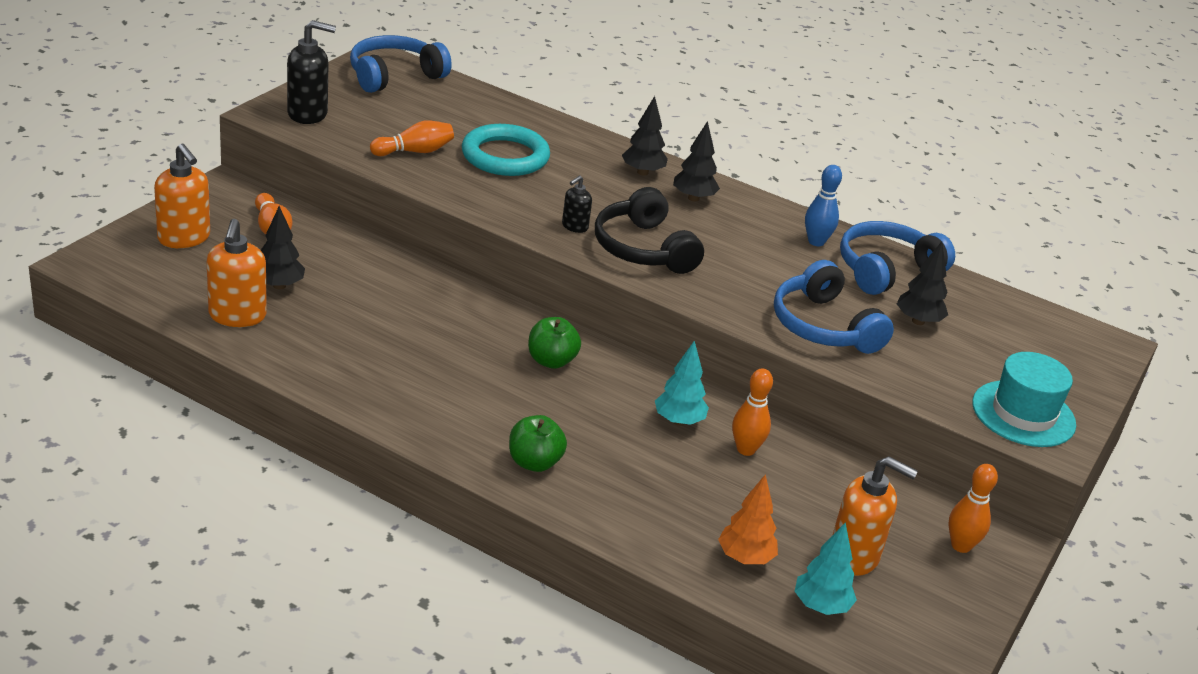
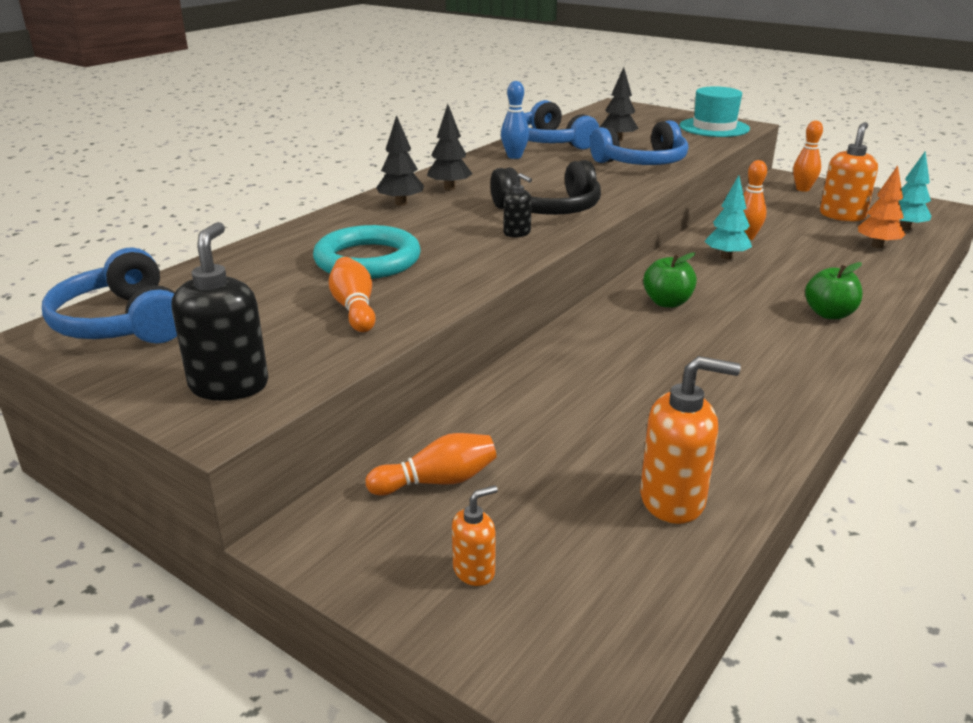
camera: 80 degrees left, 5 degrees down
orange soap dispenser [154,144,210,248] -> orange soap dispenser [452,485,498,586], size x0.54
black tree [261,206,305,289] -> none

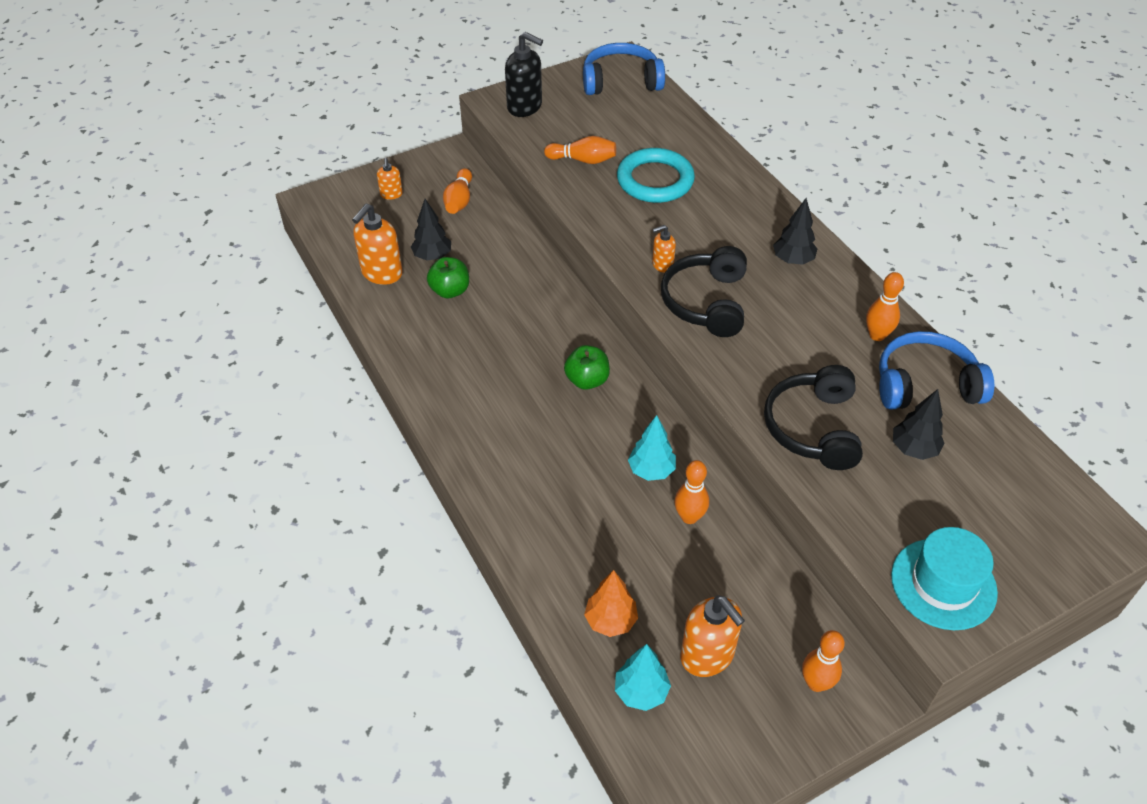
camera: 115 degrees right, 20 degrees up
black tree [376,115,424,206] -> black tree moved to [411,199,451,261]
blue bowling pin [501,81,529,159] -> orange bowling pin [866,272,904,341]
black soap dispenser [503,173,532,238] -> orange soap dispenser [652,225,676,273]
blue headphones [590,120,688,165] -> black headphones [764,365,863,470]
green apple [805,262,863,319] -> green apple moved to [427,257,469,298]

